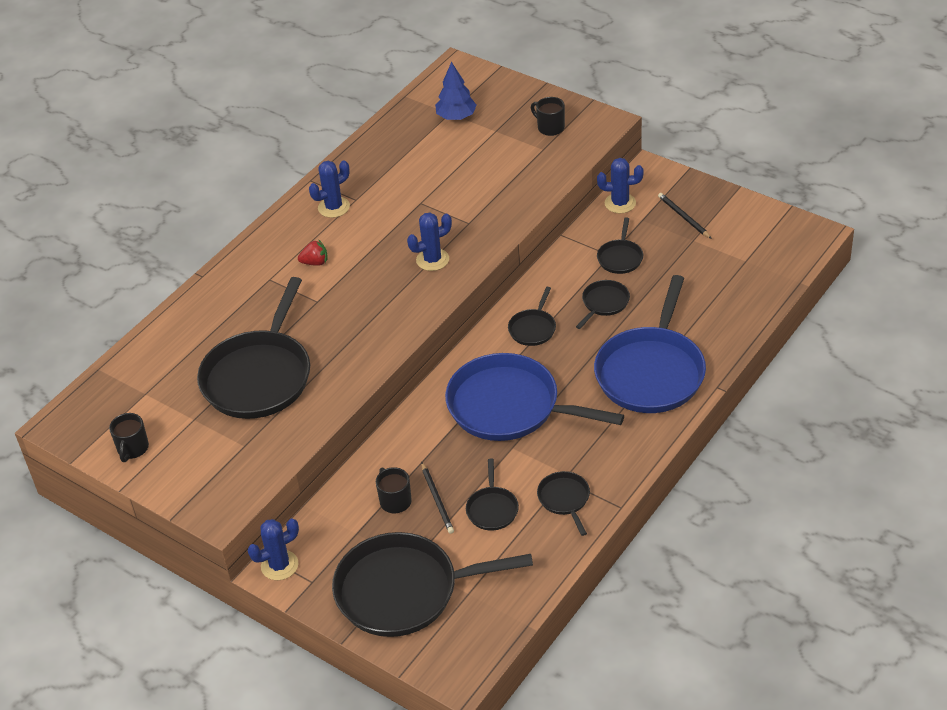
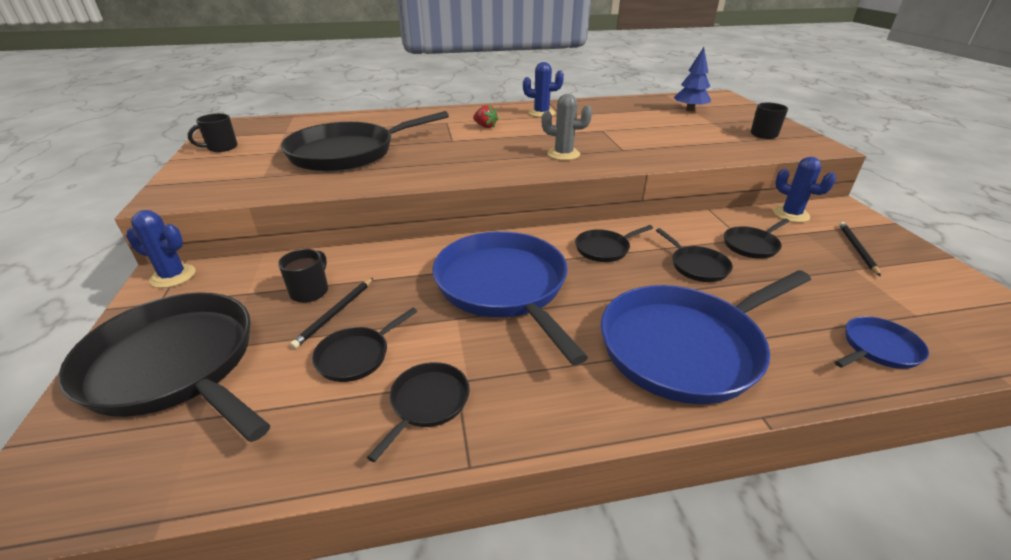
camera: 40 degrees right, 10 degrees down
blue cactus [407,213,452,271] -> grey cactus [542,94,592,160]
black pan [576,280,630,329] -> black pan turned 75 degrees clockwise [656,228,733,282]
none -> blue pan [835,316,929,369]

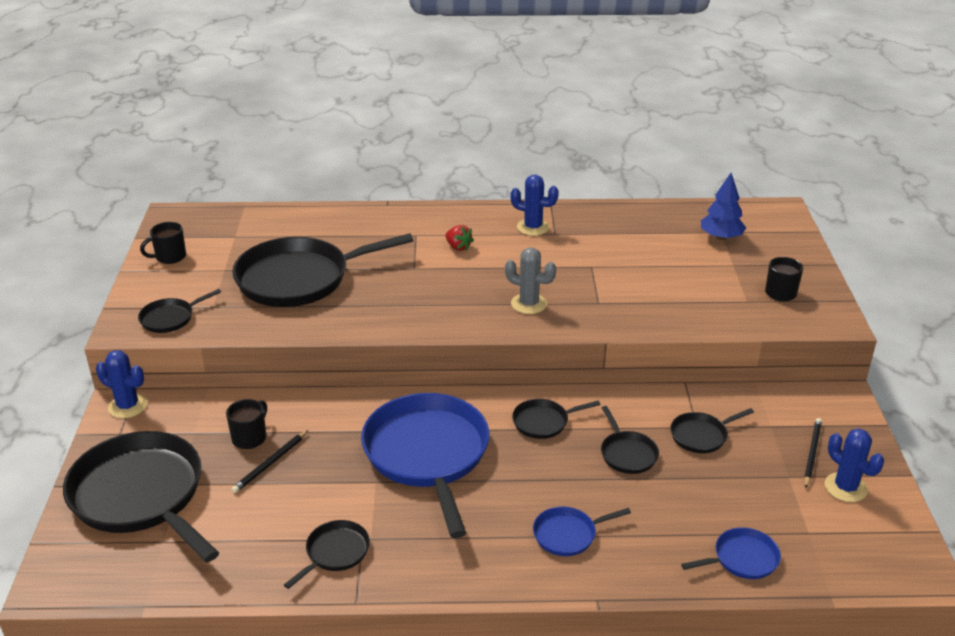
camera: 10 degrees right, 0 degrees up
black pan [312,308,417,382] -> black pan moved to [138,289,221,333]
blue pan [601,270,811,404] -> blue pan [533,507,631,556], size x0.45
blue cactus [773,157,836,223] -> blue cactus moved to [825,429,884,502]

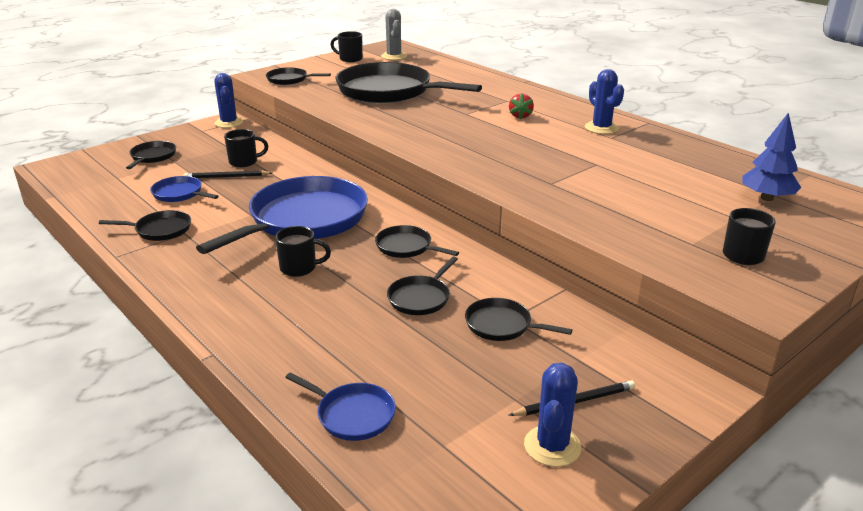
camera: 50 degrees right, 5 degrees down
black pan [63,431,219,562] -> black pan [126,141,176,169], size x0.45
grey cactus [505,248,556,314] -> grey cactus moved to [381,9,407,60]
blue pan [533,507,631,556] -> blue pan moved to [150,176,219,202]
none -> black mug [275,226,331,277]

